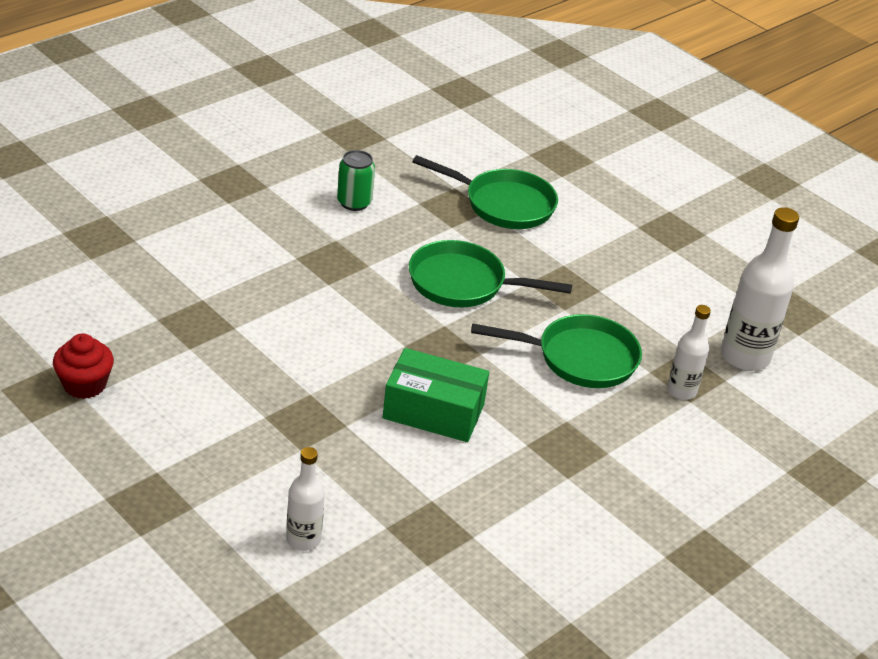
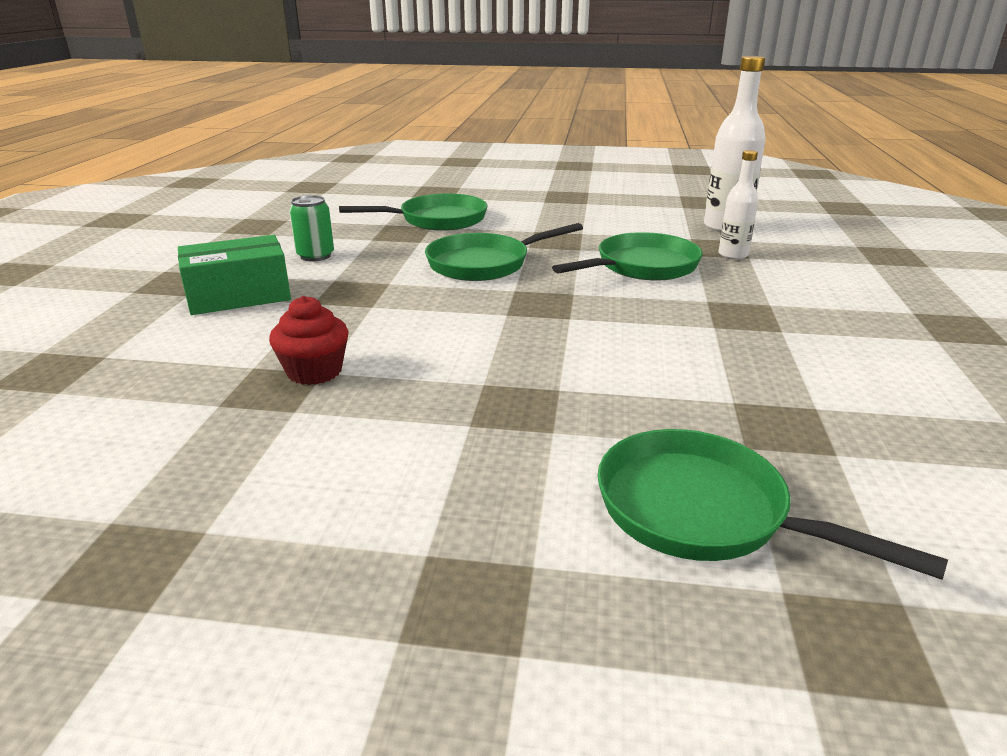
camera: 35 degrees left, 10 degrees down
red cupcake [53,334,114,399] -> red cupcake moved to [269,296,349,385]
white bottle [286,447,325,551] -> green pan [597,429,948,580]
green box [383,348,489,442] -> green box moved to [178,235,291,315]

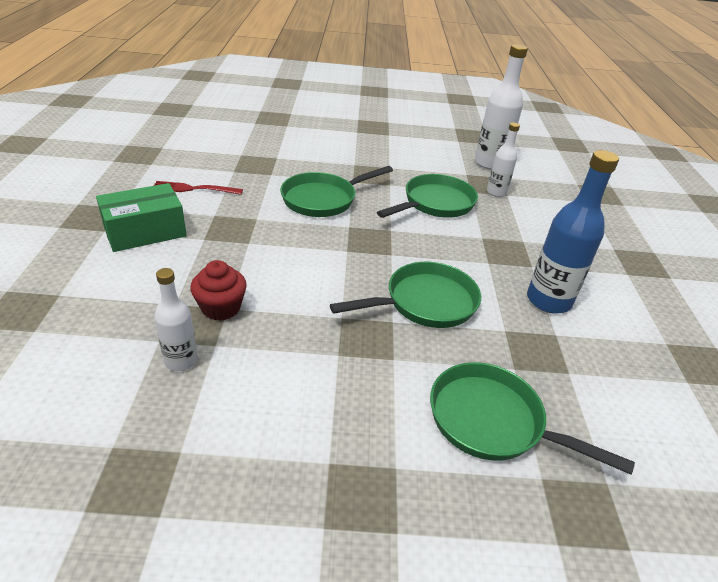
camera: 10 degrees left, 10 degrees up
green can [289,195,334,262] -> red fork [154,181,243,195]
green pan [339,194,487,231] -> green pan moved to [330,262,481,328]
none -> white bottle [154,268,198,371]
none -> blue bottle [527,150,619,314]

